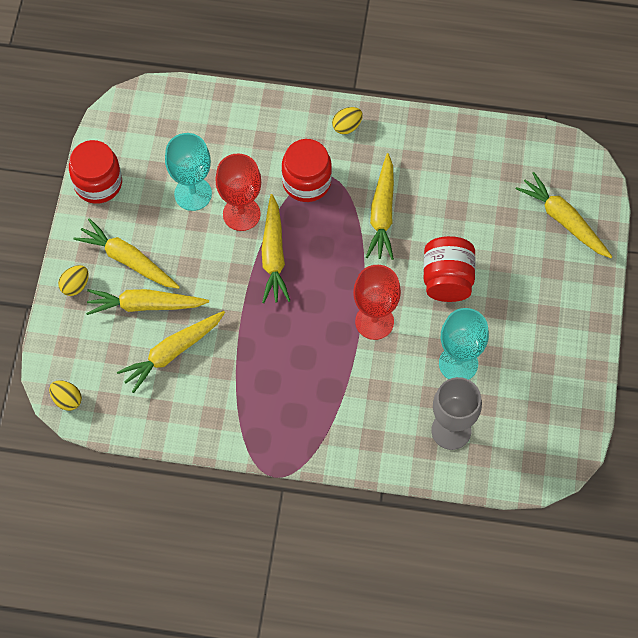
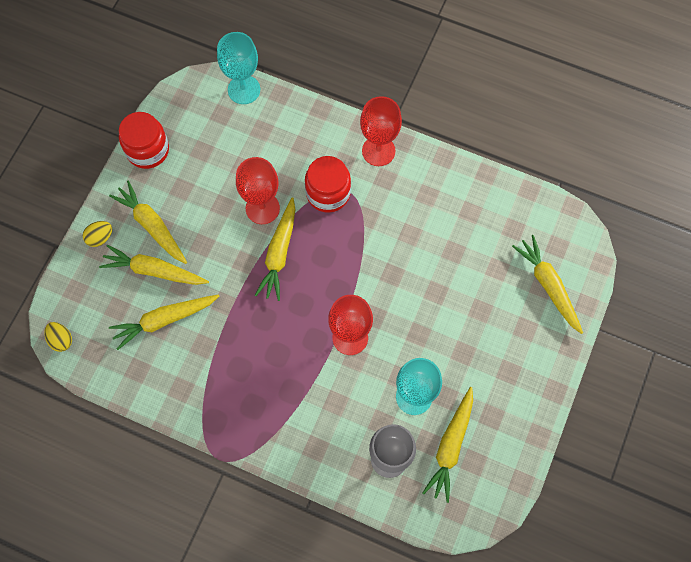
camera: 15 degrees right, 5 degrees up
turquoise goblet [165,133,212,211] -> turquoise goblet moved to [217,32,260,104]
yellow egg [332,107,363,134] -> red goblet [360,96,402,166]
yellow carrot [366,153,394,260] -> yellow carrot moved to [423,387,473,503]
red jar [423,236,476,302] -> none

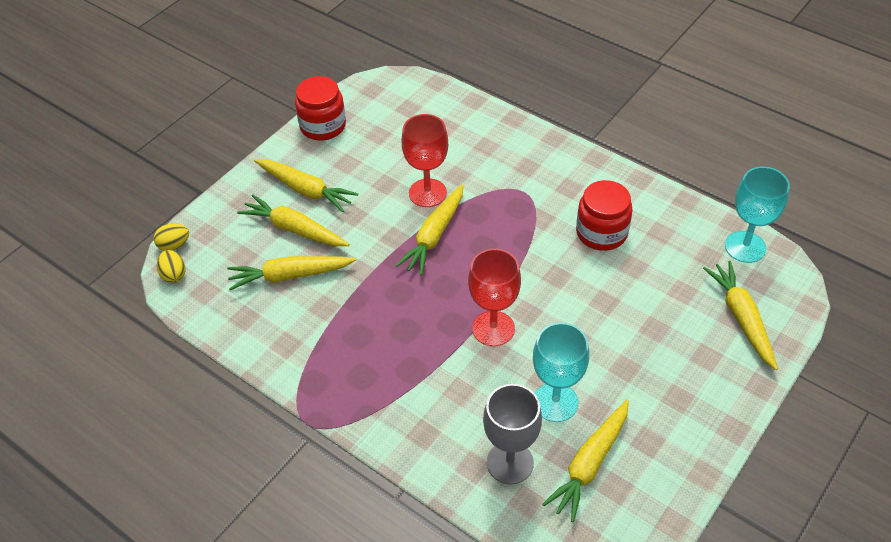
camera: 15 degrees right, 20 degrees down
yellow egg [83,221,112,247] -> yellow egg moved to [154,223,189,251]
yellow carrot [109,181,187,264] -> yellow carrot turned 150 degrees clockwise [254,159,358,212]
turquoise goblet [217,32,260,104] -> turquoise goblet moved to [725,167,790,263]
red jar [305,156,351,213] -> red jar moved to [576,180,633,251]
red goblet [360,96,402,166] -> none

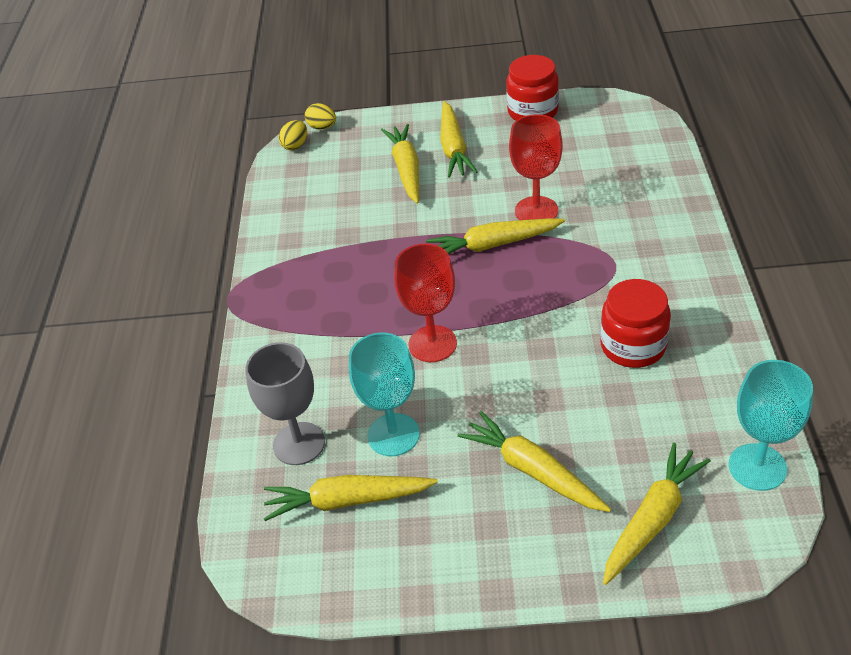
camera: 55 degrees right, 5 degrees down
yellow carrot [227,256,357,290] -> yellow carrot moved to [457,411,611,512]

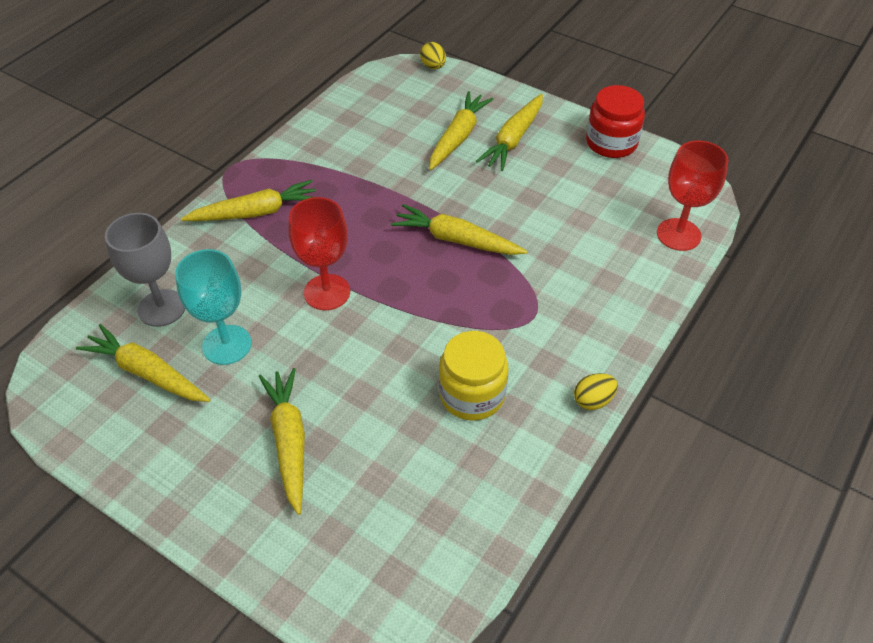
camera: 30 degrees right, 5 degrees up
yellow egg [279,120,307,150] -> yellow egg moved to [574,373,618,410]
red goblet [509,114,563,220] -> red goblet moved to [657,140,729,251]
red jar [600,279,671,368] -> yellow jar [439,331,508,420]
yellow carrot [603,443,711,585] -> yellow carrot moved to [181,180,316,221]
turquoise goblet [729,360,813,491] -> none

